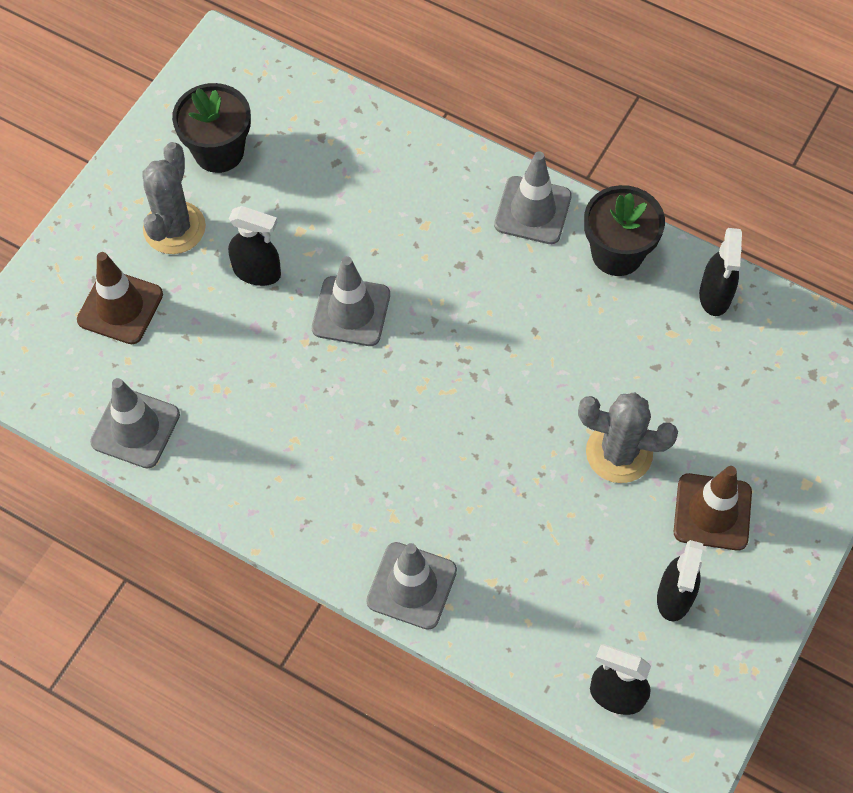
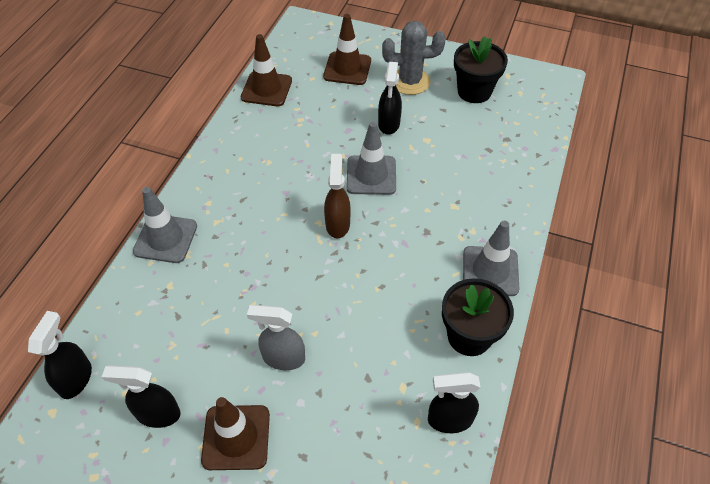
camera: 80 degrees right, 10 degrees down
grey traffic cone [90,378,180,469] -> brown traffic cone [241,34,292,106]
grey cactus [578,393,678,483] -> grey spray bottle [247,305,305,370]
none -> brown spray bottle [324,154,351,238]

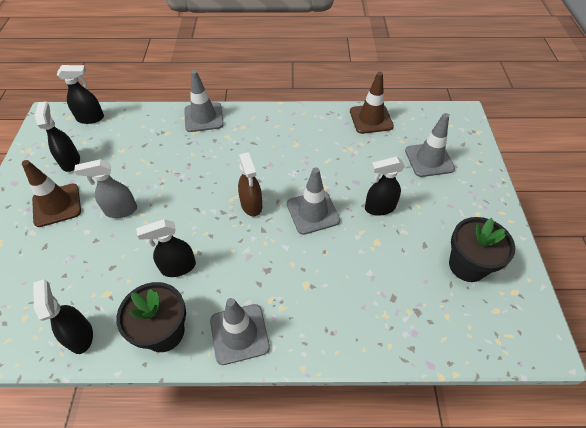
camera: 70 degrees right, 0 degrees up
grey spray bottle [247,305,305,370] -> grey spray bottle turned 90 degrees counterclockwise [74,159,137,218]
brown traffic cone [323,14,371,85] -> grey traffic cone [405,113,455,177]
brown spray bottle [324,154,351,238] -> brown spray bottle turned 90 degrees clockwise [238,152,262,216]
grey cactus [382,21,446,95] -> none
none -> black spray bottle [136,219,196,277]

